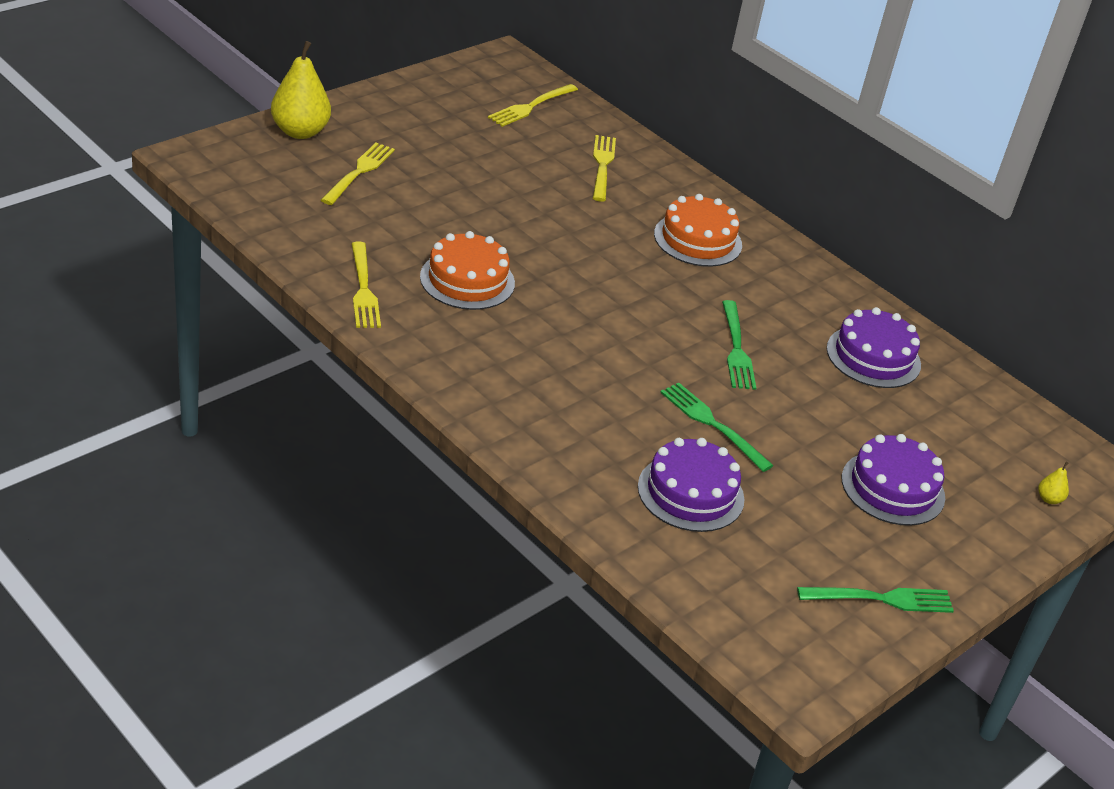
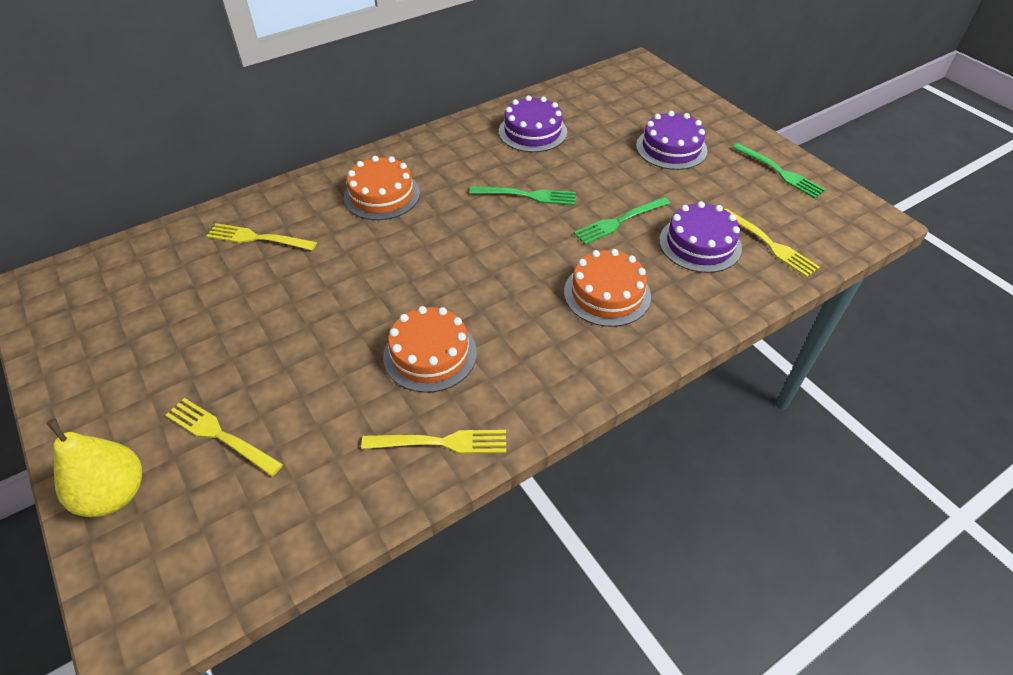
camera: 75 degrees left, 10 degrees up
yellow fork [488,84,578,127] -> yellow fork moved to [724,208,820,277]
green fork [797,587,954,613] -> green fork turned 135 degrees clockwise [732,143,826,198]
yellow pear [1038,462,1069,504] -> none
none -> orange cake [564,249,651,327]

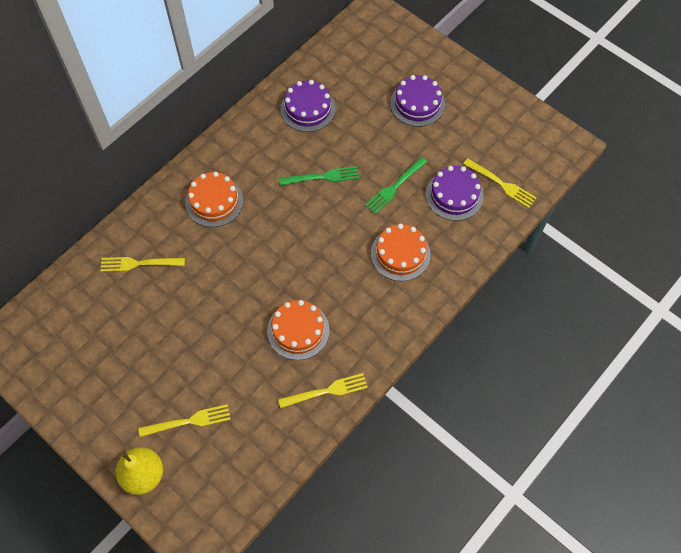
camera: 15 degrees left, 15 degrees up
yellow fork [165,398,283,476] -> yellow fork turned 150 degrees clockwise [138,404,231,437]
green fork [732,143,826,198] -> none

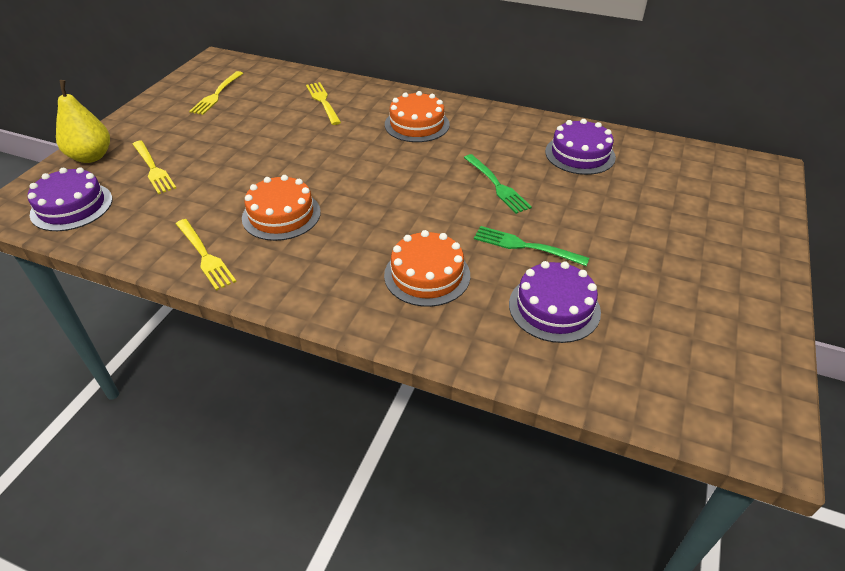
camera: 70 degrees right, 20 degrees down
purple cake [390,75,445,127] -> purple cake moved to [28,167,112,231]
yellow fork [463,158,536,208] -> yellow fork moved to [189,71,243,115]

